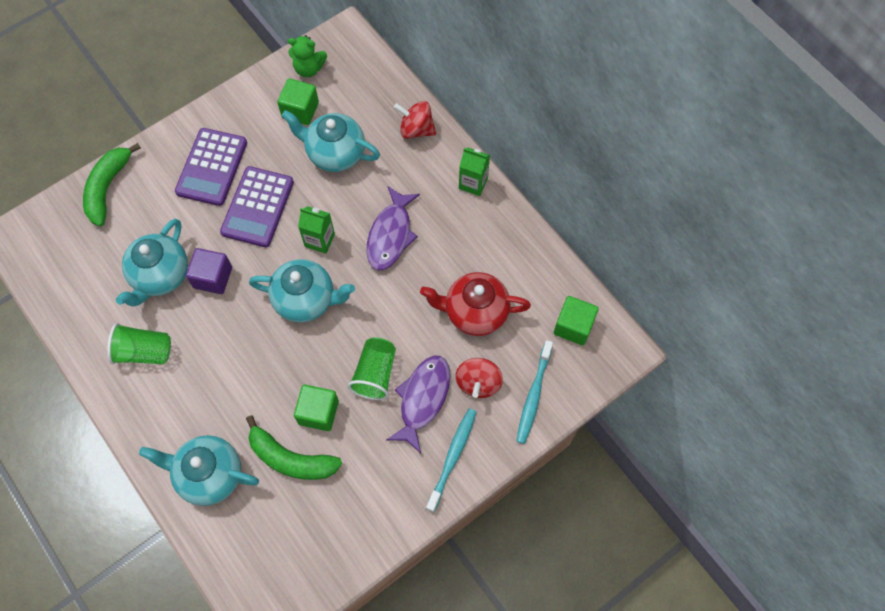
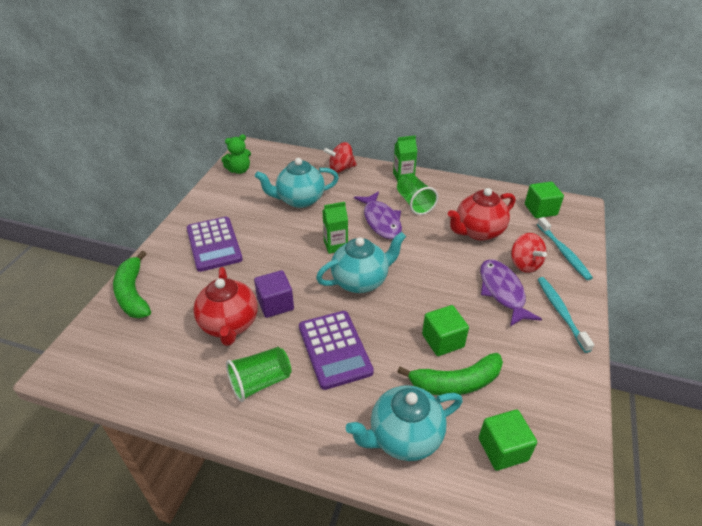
camera: 35 degrees left, 25 degrees down
turquoise teapot [116,219,188,306] -> red teapot [193,267,258,346]
purple calculator [220,166,294,247] -> purple calculator moved to [299,311,374,390]
green cube [277,78,319,125] -> green cube moved to [479,410,537,471]
green cup [348,337,396,400] -> green cup moved to [397,174,438,215]

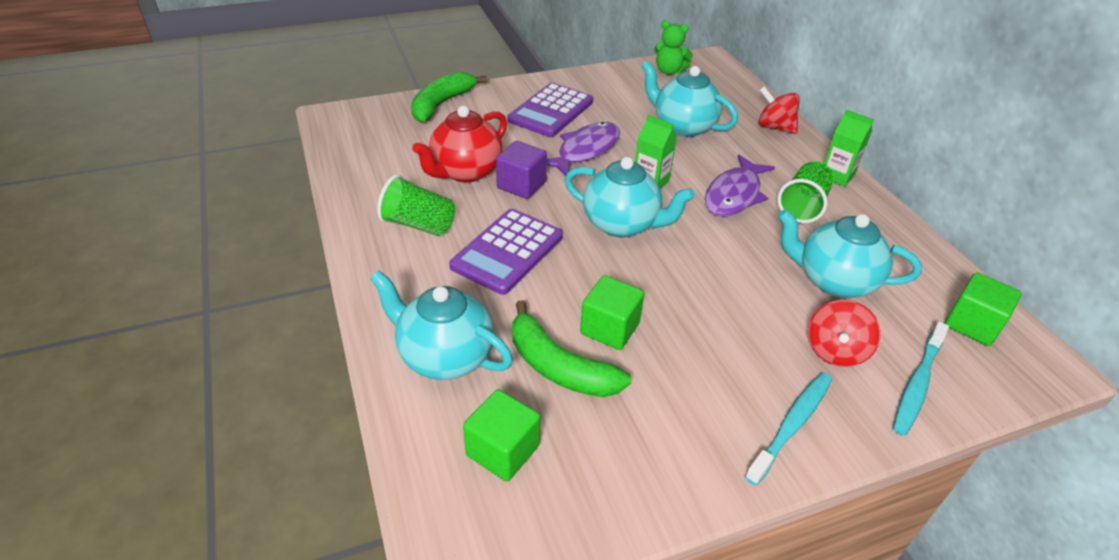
camera: 50 degrees right, 0 degrees up
red teapot [448,188,515,240] -> turquoise teapot [778,209,922,298]
purple fish [480,259,542,327] -> purple fish moved to [547,122,620,176]

